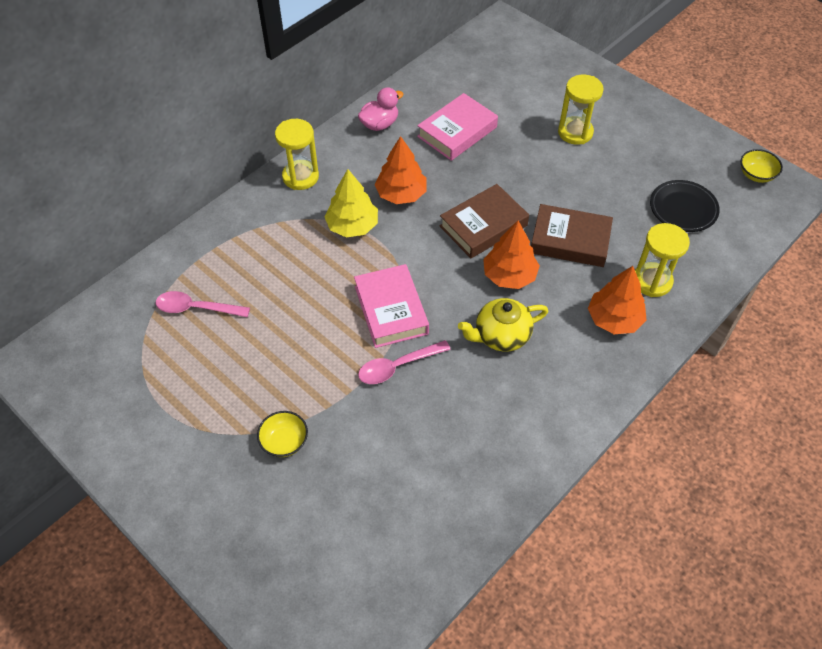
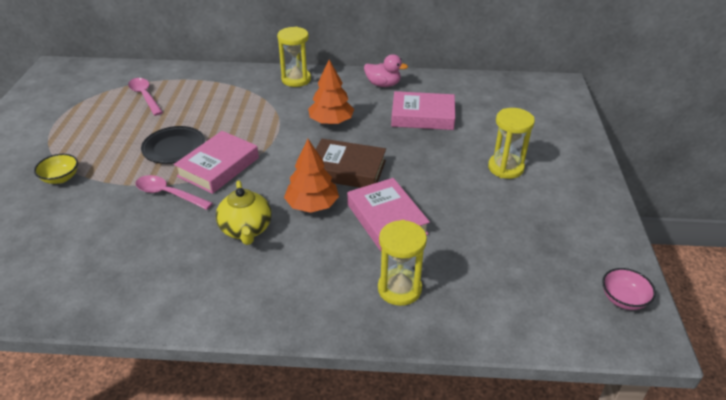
camera: 50 degrees right, 15 degrees down
yellow tree [324,169,378,237] -> none
yellow teapot [458,298,548,351] -> yellow teapot turned 135 degrees counterclockwise [216,181,272,245]
brown book [531,204,613,267] -> pink book [347,178,430,251]
orange tree [588,266,647,334] -> none
black plate [650,180,720,232] -> black plate moved to [141,126,205,164]
yellow bowl [740,149,783,183] -> pink bowl [602,268,656,310]

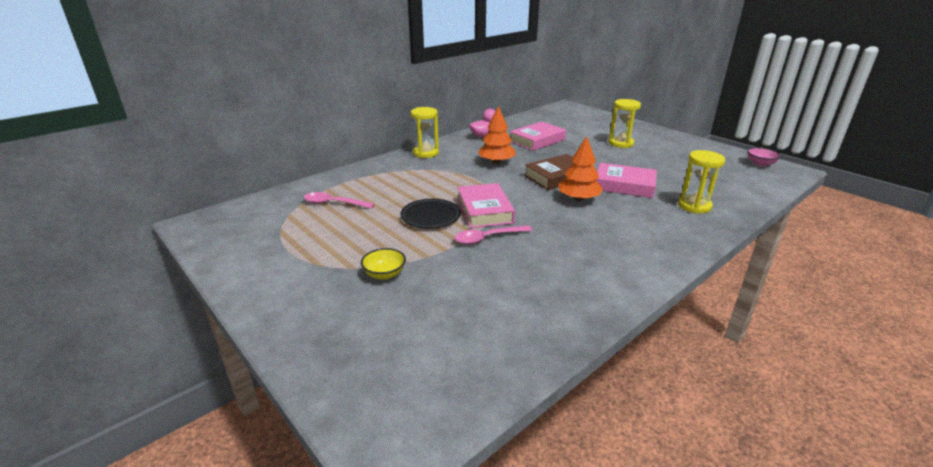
camera: 45 degrees left, 10 degrees down
yellow teapot [216,181,272,245] -> none

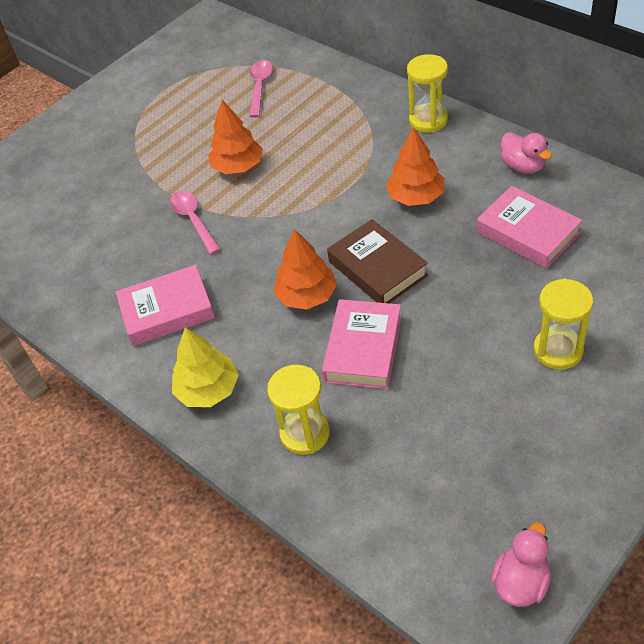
camera: 90 degrees right, 20 degrees up
yellow bowl [361,248,406,280] -> none
black plate [400,199,461,229] -> orange tree [208,100,263,174]
pink book [457,183,515,228] -> pink book moved to [116,265,215,346]
pink bowl [747,147,781,166] -> pink duck [491,522,551,607]
none -> yellow tree [172,327,239,407]

